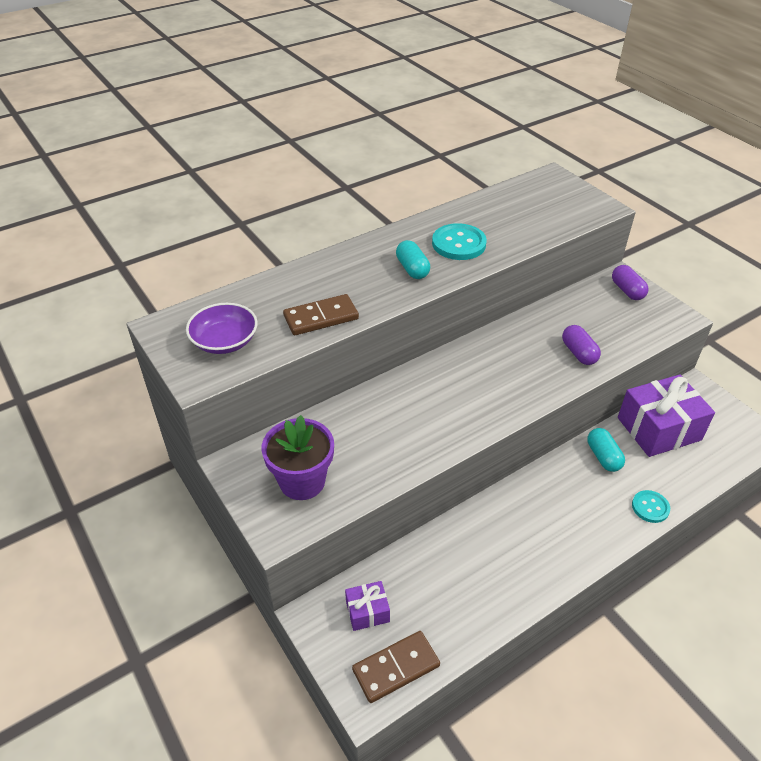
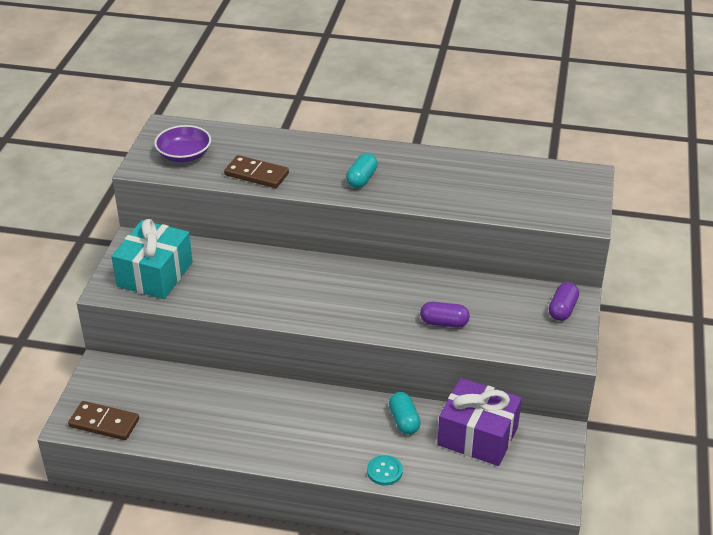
camera: 45 degrees right, 5 degrees down
purple flower pot [262,415,334,500] -> turquoise gift [111,219,193,299]
purple gift [345,581,390,631] -> none
turquoise button [432,223,487,260] -> none
purple capsule [562,325,601,365] -> purple capsule turned 75 degrees clockwise [420,302,470,328]
turquoise capsule [587,428,625,472] -> turquoise capsule turned 45 degrees counterclockwise [389,392,421,434]

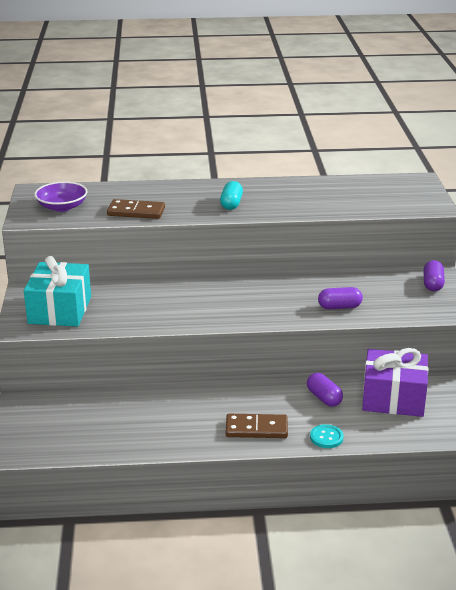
camera: 15 degrees left, 10 degrees down
brown domino [68,401,139,440] -> brown domino moved to [226,414,288,438]
turquoise capsule [389,392,421,434] -> purple capsule [307,373,343,407]

